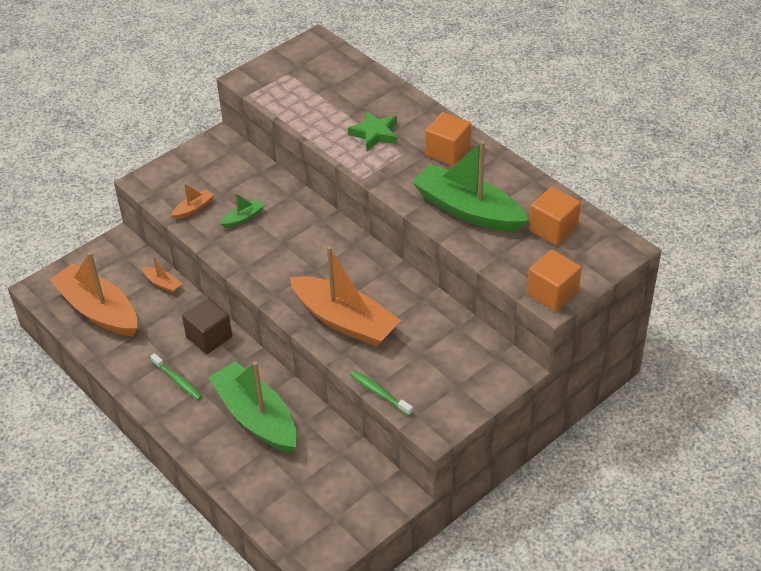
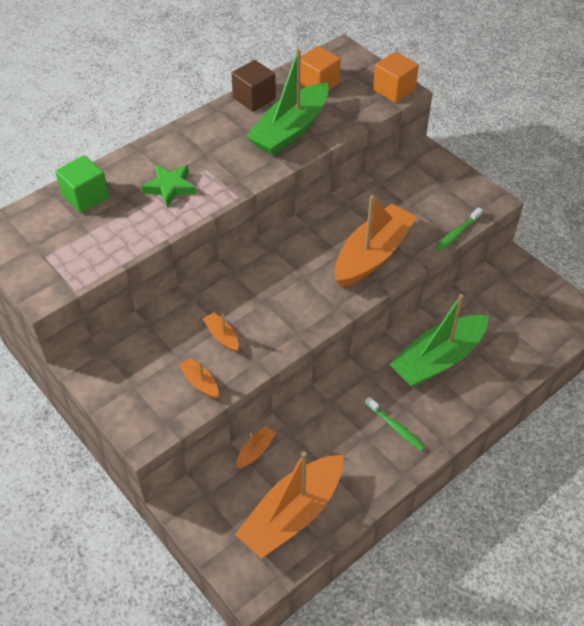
camera: 90 degrees left, 5 degrees up
green toothbrush [150,353,202,400] -> green toothbrush turned 90 degrees clockwise [365,397,425,451]
brown cube [182,298,232,354] -> brown cube moved to [231,60,276,112]
green boat [220,193,264,228] -> orange boat [203,312,239,352]
orange cube [426,112,471,166] -> none
none -> green cube [55,155,109,213]

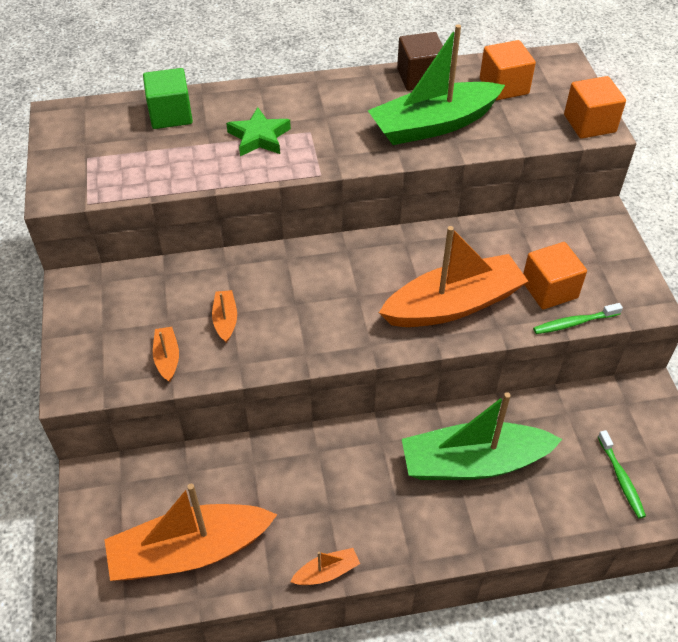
camera: 30 degrees right, 0 degrees up
orange boat [236,426,276,468] -> orange boat moved to [290,548,360,585]
green toothbrush [365,397,425,451] -> green toothbrush moved to [598,430,646,519]
none -> orange cube [523,242,587,310]

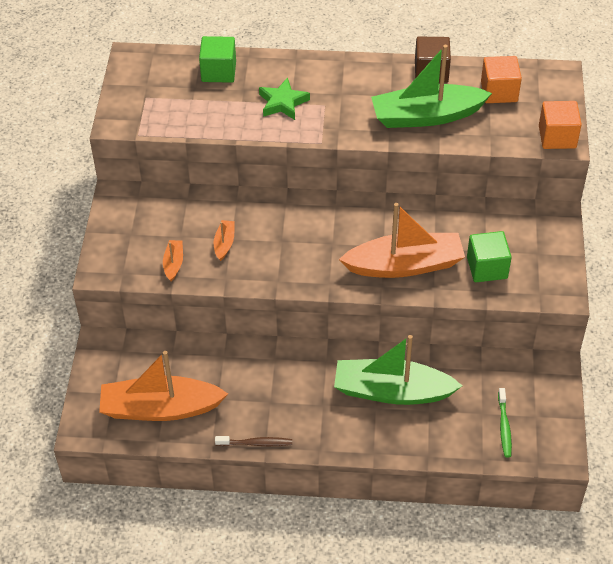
camera: 15 degrees right, 0 degrees up
orange boat [290,548,360,585] -> brown toothbrush [215,436,292,446]
orange cube [523,242,587,310] -> green cube [467,231,512,282]
green toothbrush [533,303,623,334] -> none

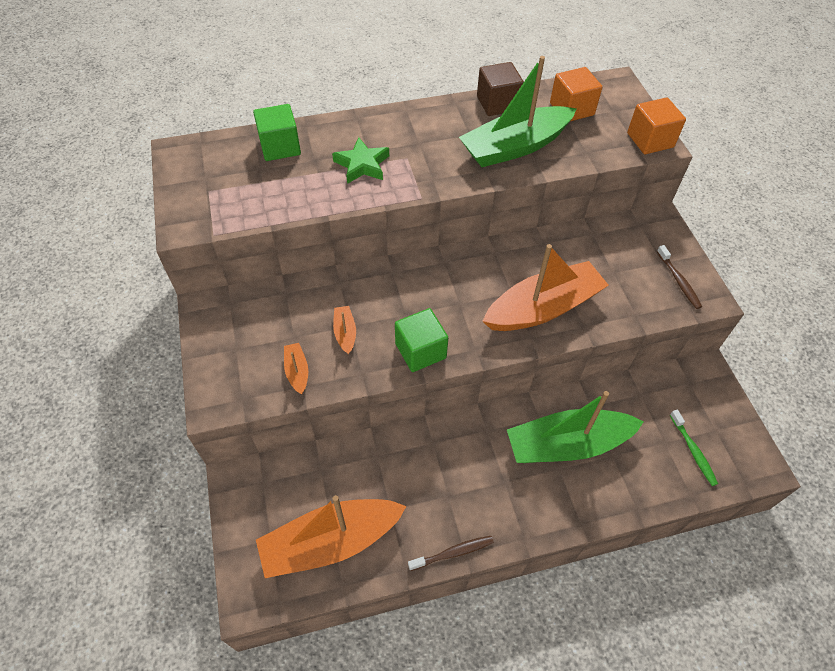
camera: 20 degrees left, 5 degrees up
green cube [467,231,512,282] -> green cube moved to [395,308,448,372]
none -> brown toothbrush [657,245,702,309]

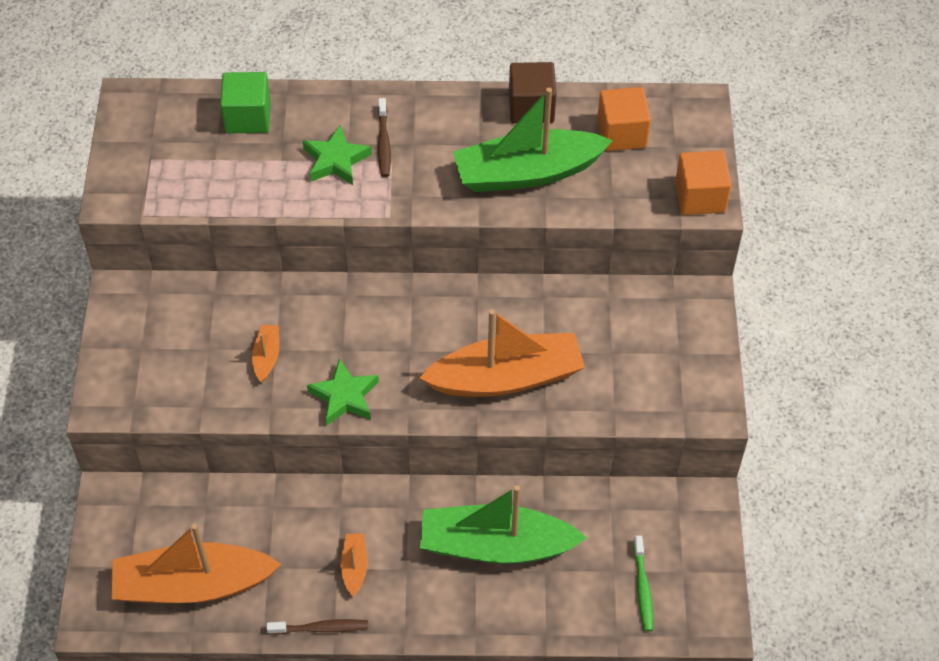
camera: 15 degrees right, 0 degrees up
orange boat [284,343,308,394] -> orange boat moved to [341,534,367,596]
green cube [395,308,448,372] -> green star [307,358,379,426]
brown toothbrush [657,245,702,309] -> brown toothbrush moved to [378,98,391,177]

